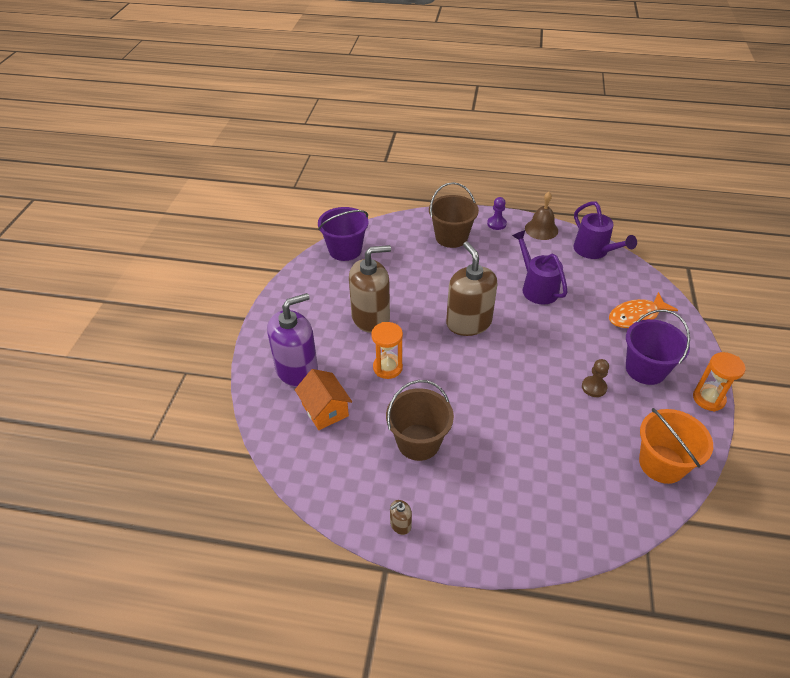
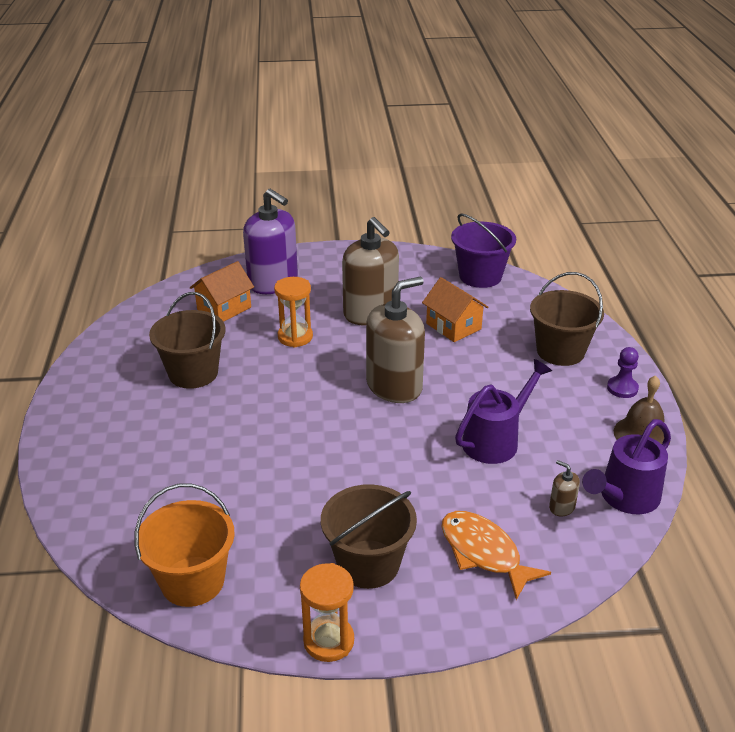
camera: 75 degrees right, 10 degrees down
brown soap dispenser [390,500,412,535] -> brown soap dispenser moved to [549,460,580,517]
brown pawn [582,359,609,397] -> none
purple bucket [626,310,690,385] -> brown bucket [321,484,417,589]
none -> orange house [422,277,488,342]

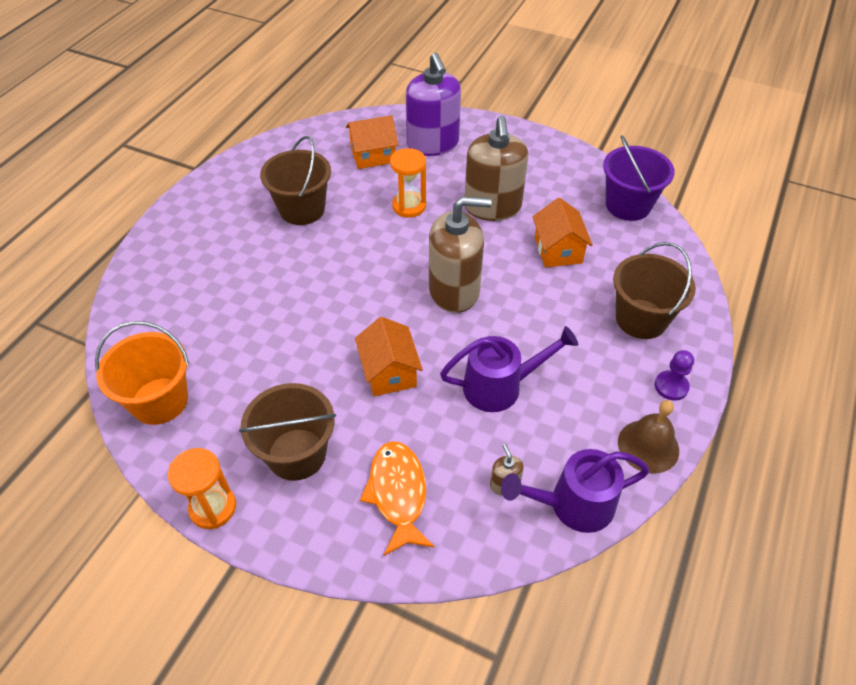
camera: 30 degrees right, 15 degrees up
none -> orange house [355,317,423,396]

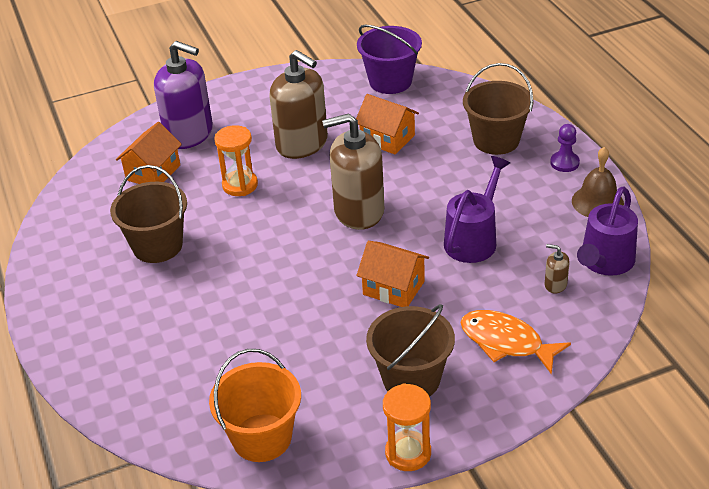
camera: 45 degrees left, 10 degrees down
brown soap dispenser [429,197,492,313] -> brown soap dispenser turned 135 degrees counterclockwise [322,113,384,230]

